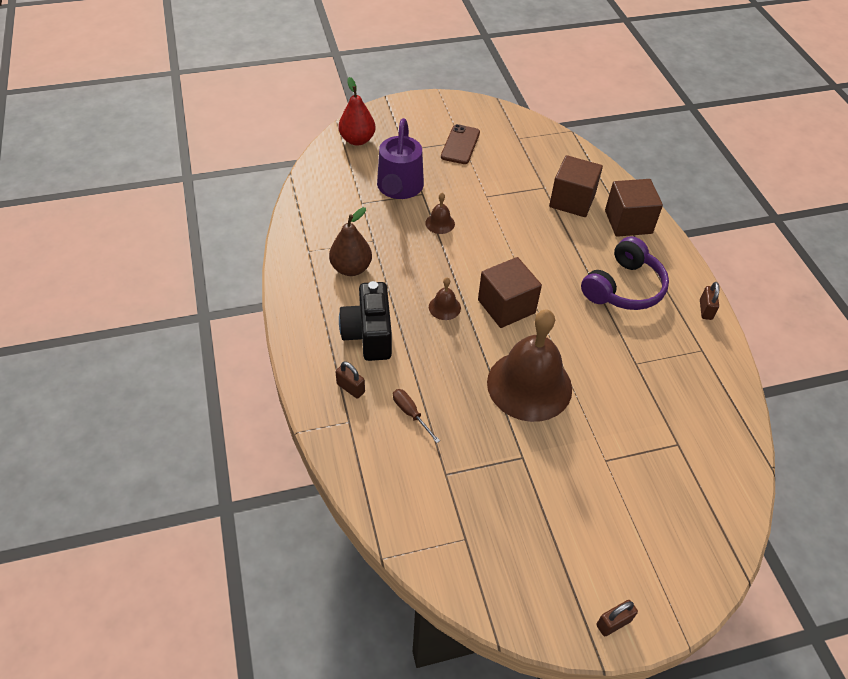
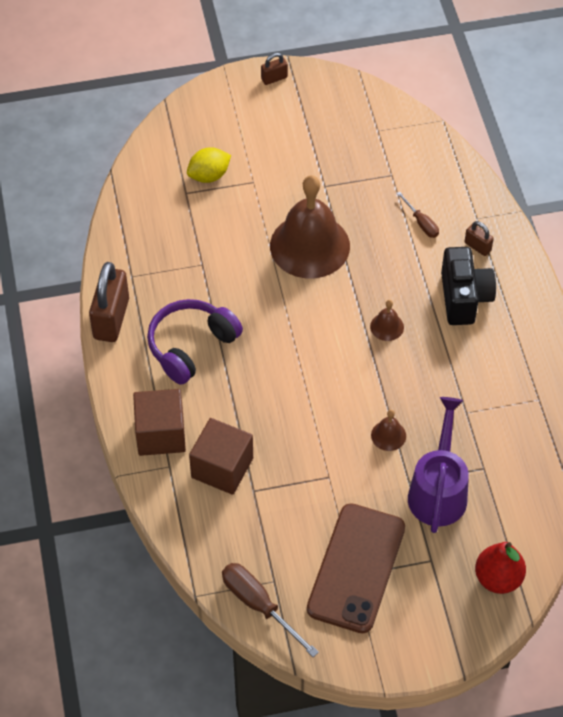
camera: 175 degrees left, 5 degrees up
brown pear [329,207,372,276] -> none
brown phone [441,124,480,164] -> brown phone [307,503,405,633], size x1.73
brown cube [478,257,542,328] -> none
brown padlock [700,282,719,320] -> brown padlock [89,262,129,342], size x2.08
none -> yellow lemon [187,147,231,183]
none -> brown screwdriver [222,563,319,657]

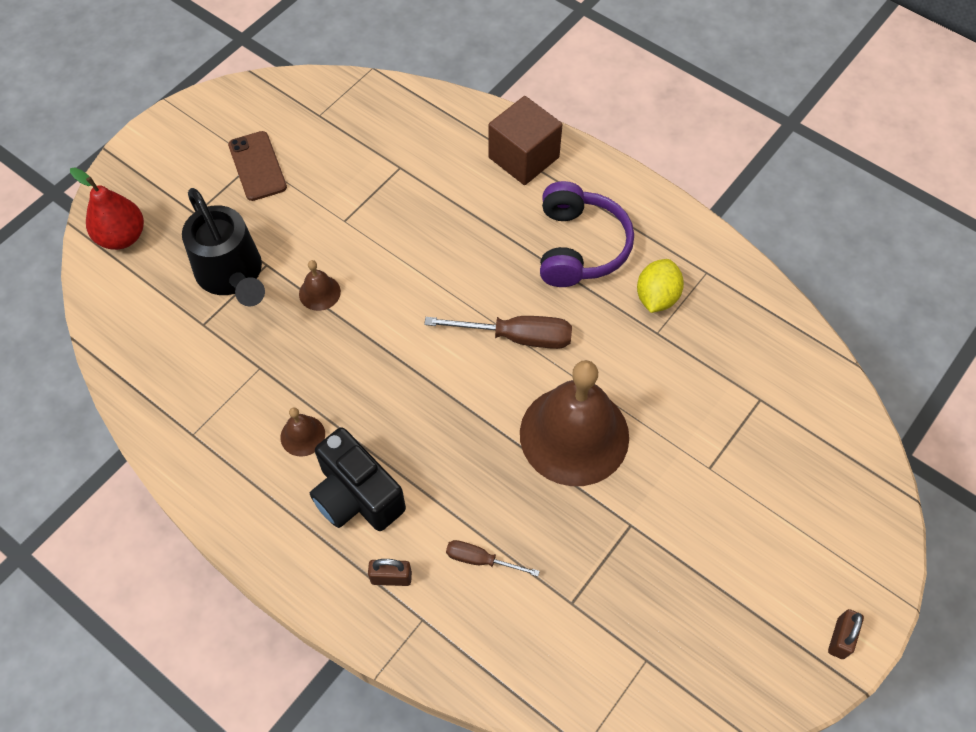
camera: 140 degrees right, 5 degrees up
brown padlock [89,262,129,342] -> none
yellow lemon [187,147,231,183] -> yellow lemon moved to [637,259,684,313]
brown cube [189,418,253,495] -> none
brown screwdriver [222,563,319,657] -> brown screwdriver moved to [424,316,572,349]
brown phone [307,503,405,633] -> brown phone [228,131,287,201], size x0.58
brown bell [370,300,404,341] -> brown bell moved to [280,407,325,457]
purple watering can [408,397,469,533] -> black watering can [182,188,265,306]

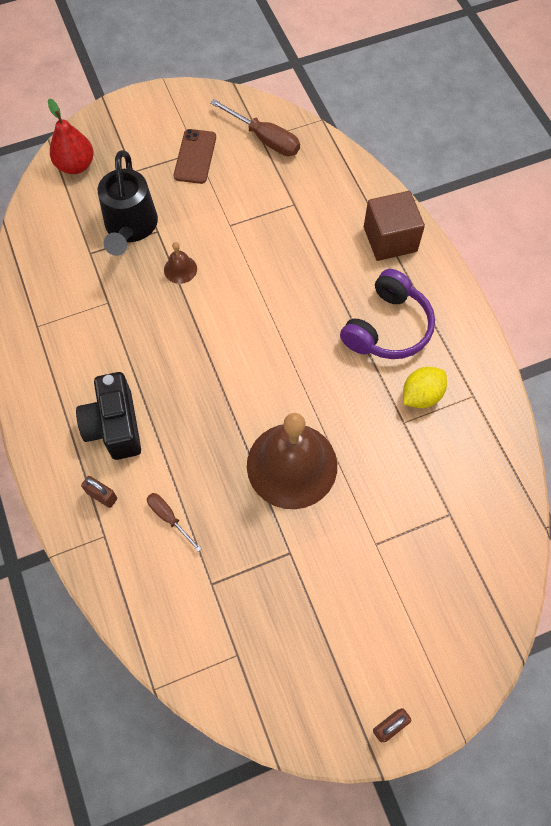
camera: 30 degrees right, 5 degrees up
brown bell [280,407,325,457] -> none
brown screwdriver [424,316,572,349] -> brown screwdriver moved to [210,99,300,156]

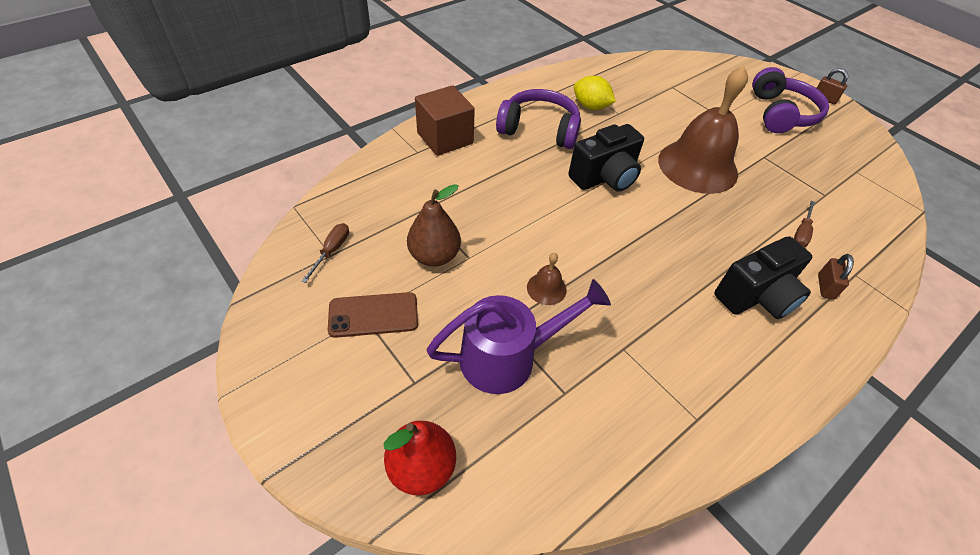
camera: 110 degrees left, 15 degrees down
black watering can [98,150,158,256] -> purple watering can [426,279,611,394]
brown screwdriver [210,99,300,156] -> brown screwdriver [302,223,349,283], size x0.58
none -> brown pear [407,184,461,267]
none -> black camera [568,124,644,192]
none -> purple headphones [752,67,829,133]

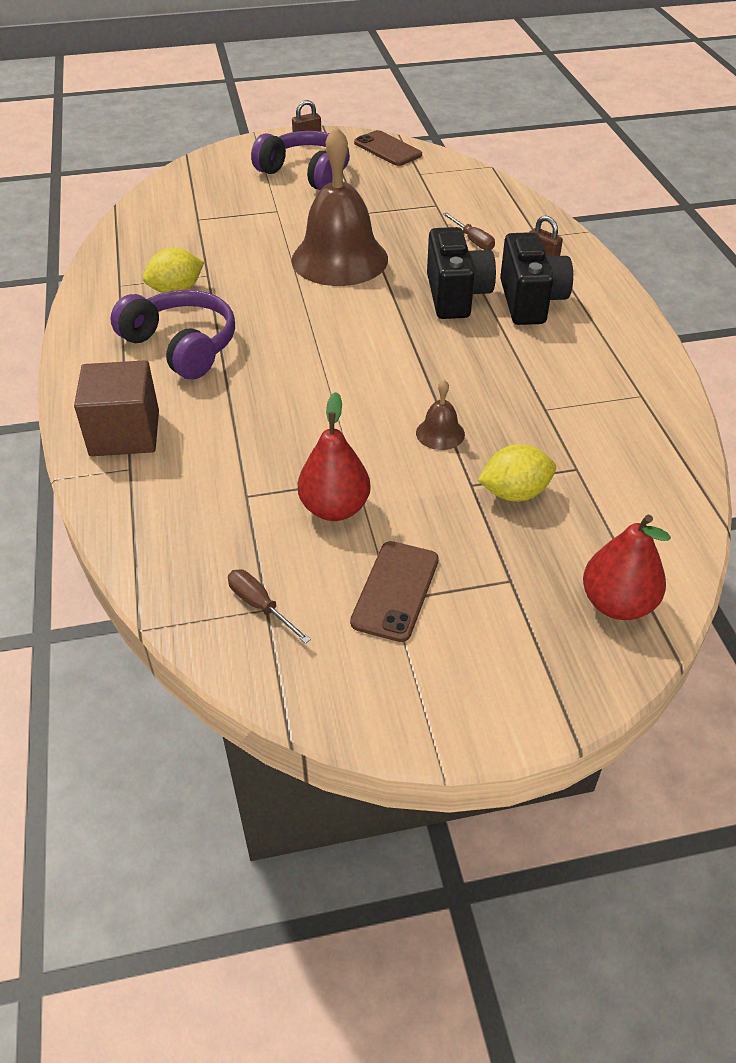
camera: 60 degrees left, 5 degrees down
brown pear [407,184,461,267] -> red pear [298,392,371,521]
purple watering can [426,279,611,394] -> yellow lemon [477,444,556,502]
purple headphones [496,89,581,149] -> purple headphones turned 90 degrees clockwise [111,290,235,380]
black camera [568,124,644,192] -> black camera moved to [427,227,496,319]
none -> brown phone [354,130,422,166]

